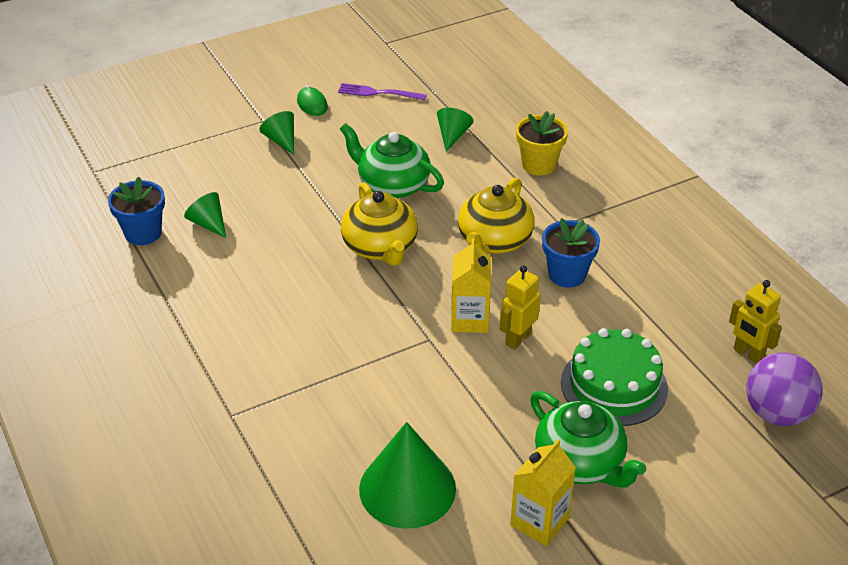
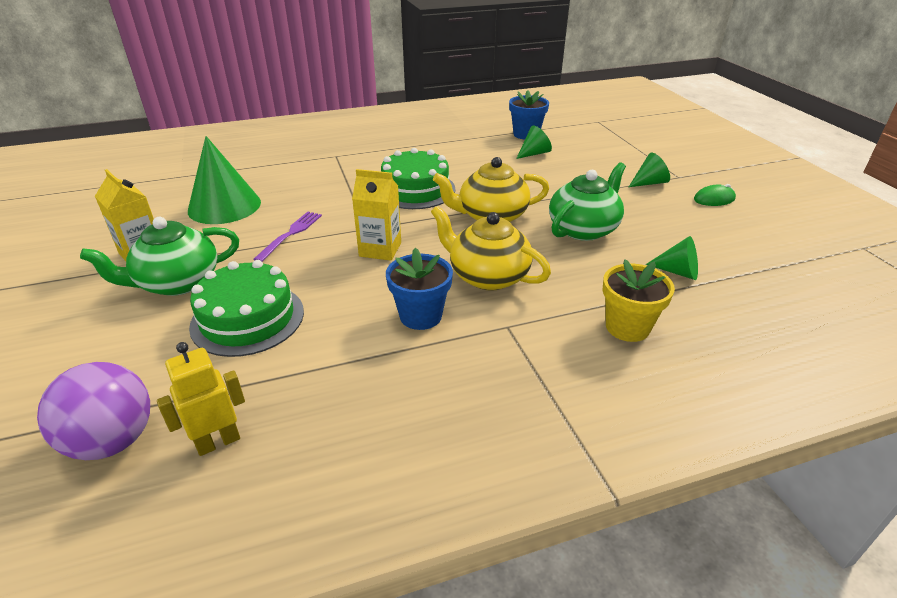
camera: 100 degrees right, 5 degrees down
purple fork [338,83,427,101] -> purple fork moved to [253,212,322,262]
yellow robot [500,265,540,350] -> none
none -> green cake [381,148,456,209]

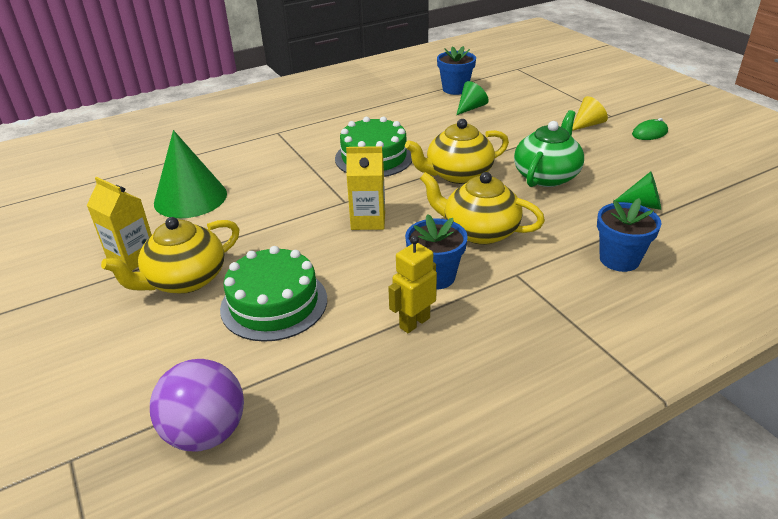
camera: 10 degrees left, 0 degrees up
green teapot [80,217,239,296] -> yellow teapot [101,217,240,294]
yellow robot [157,342,245,456] -> yellow robot moved to [388,236,437,333]
purple fork [253,212,322,262] -> none
yellow flower pot [603,259,675,342] -> blue flower pot [597,198,661,272]
green cone [629,153,670,187] -> yellow cone [572,96,608,131]

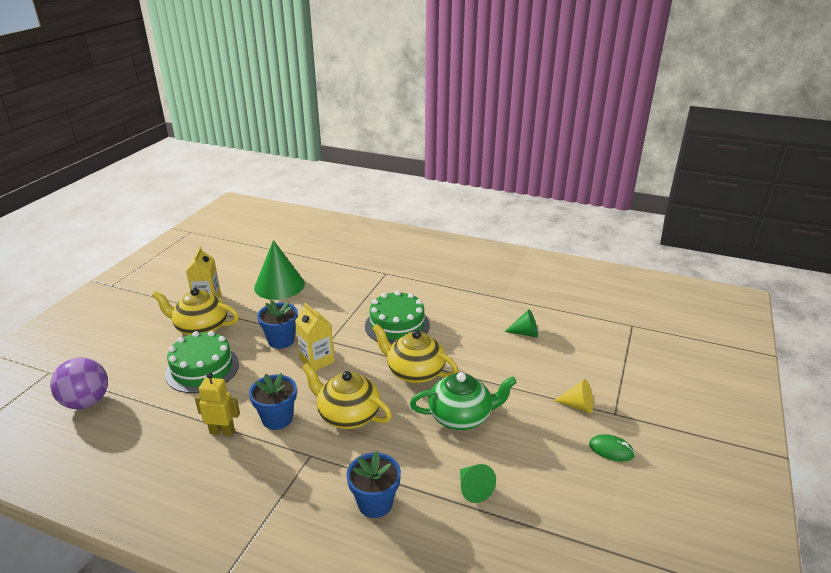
camera: 50 degrees right, 5 degrees down
yellow teapot [420,172,545,245] -> yellow teapot turned 45 degrees counterclockwise [302,363,392,429]
blue flower pot [437,46,476,95] -> blue flower pot moved to [257,300,298,349]

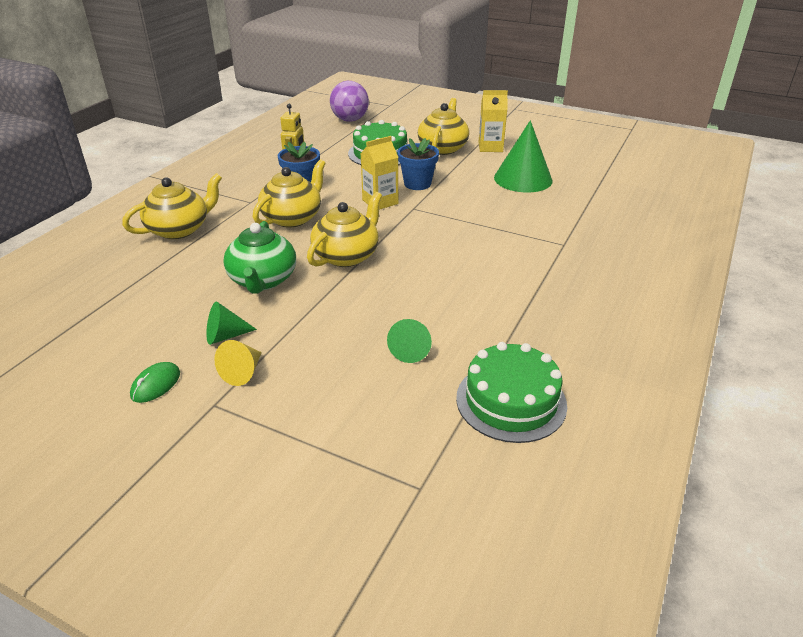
camera: 95 degrees right, 5 degrees up
blue flower pot [346,451,401,518] -> yellow teapot [122,173,222,239]
green cake [365,291,430,344] -> green cake moved to [456,342,567,443]
green cone [460,464,496,503] -> green cone moved to [206,301,257,345]

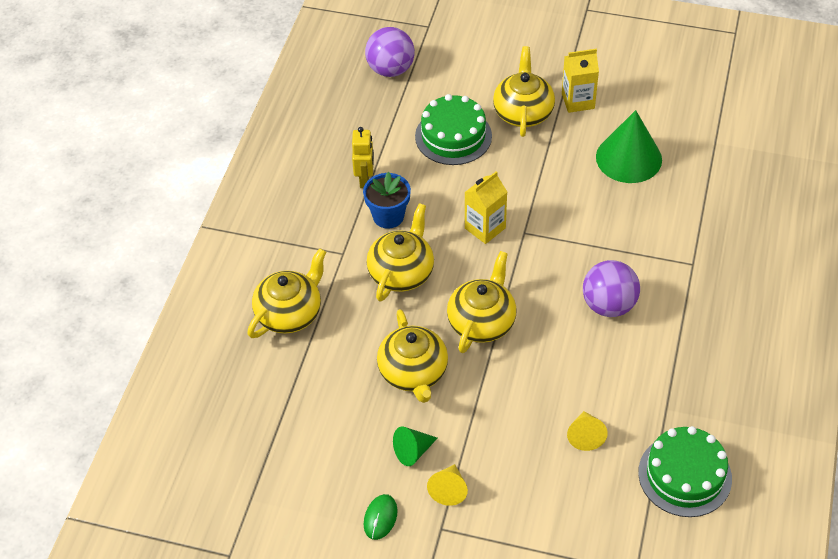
camera: 10 degrees left, 15 degrees up
green teapot [223,221,296,294] -> yellow teapot [377,309,448,403]
green cone [387,319,432,363] -> yellow cone [567,411,608,451]
blue flower pot [397,138,439,190] -> none
none -> purple ball [583,260,640,317]

